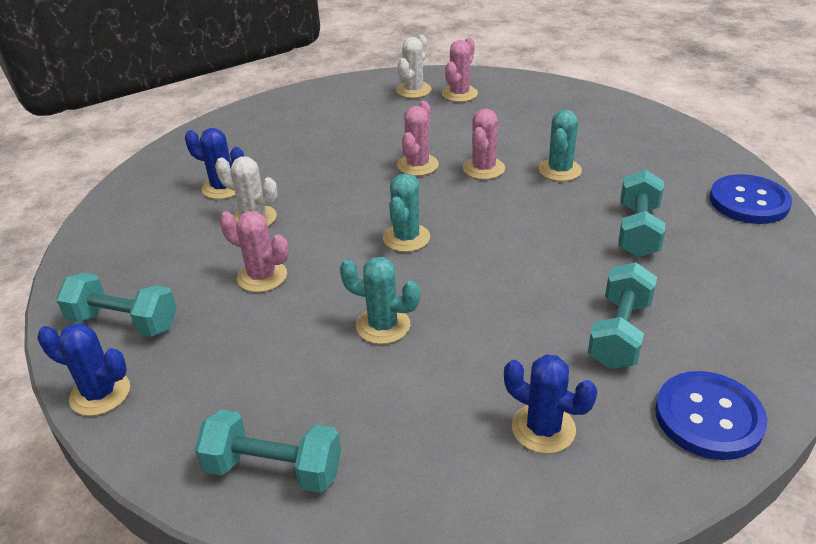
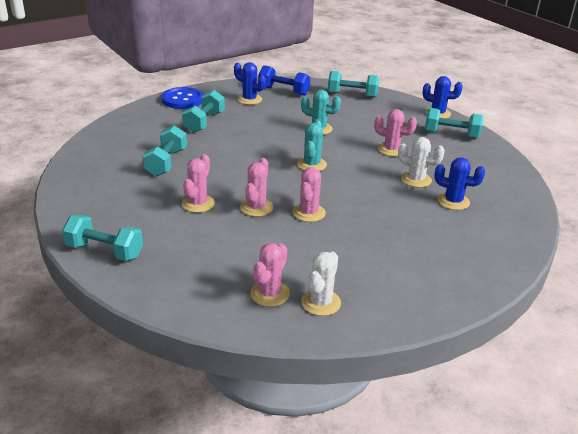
camera: 175 degrees right, 5 degrees down
turquoise cactus [539,110,582,181] -> pink cactus [182,154,215,213]
blue button [710,174,792,224] -> none
none -> turquoise dumbbell [62,215,143,261]
none -> blue dumbbell [258,65,310,96]

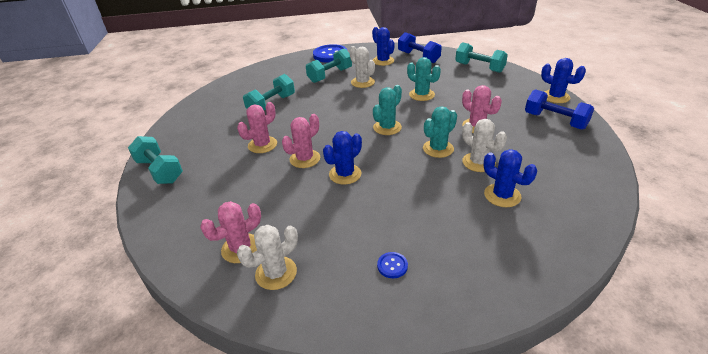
camera: 30 degrees right, 5 degrees up
pink cactus [292,167,326,222] -> blue cactus [323,131,362,185]
turquoise dumbbell [425,108,484,138] -> blue dumbbell [525,89,594,130]
none -> white cactus [349,46,375,88]
none -> blue button [377,252,408,278]
none -> turquoise cactus [423,106,457,158]

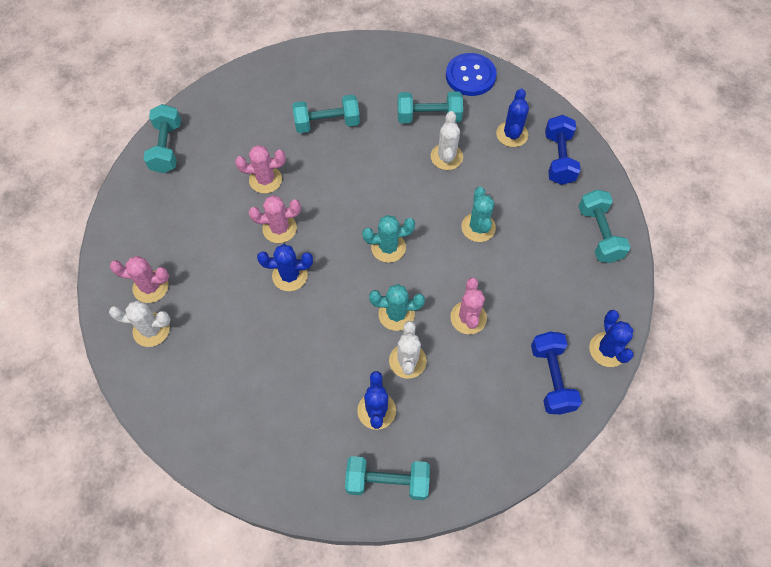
camera: 40 degrees right, 25 degrees up
blue button [377,252,408,278] -> none
none -> turquoise dumbbell [345,456,430,500]

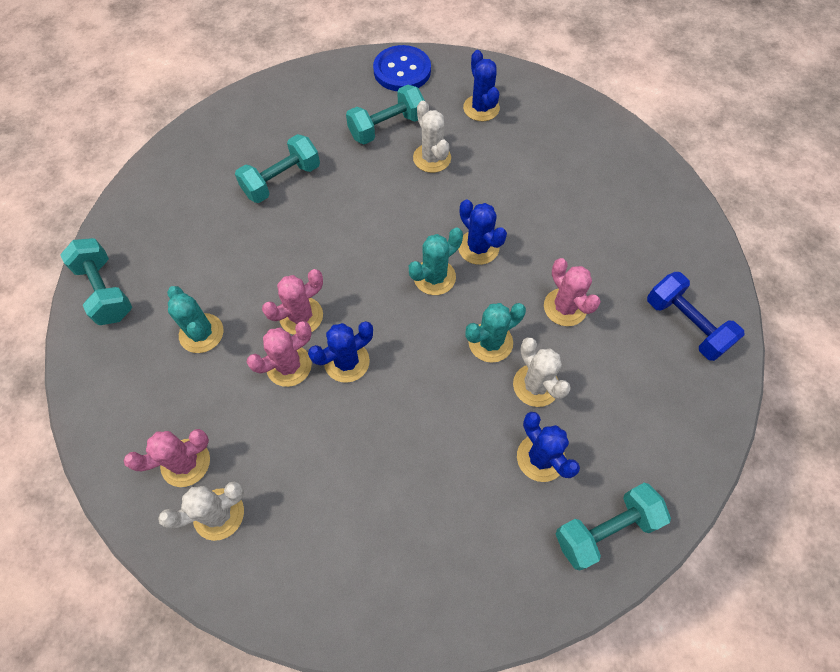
camera: 30 degrees left, 0 degrees up
pink cactus [235,145,285,194] -> pink cactus moved to [246,321,312,387]
turquoise cactus [461,187,496,242] -> turquoise cactus moved to [167,286,224,353]
blue dumbbell [545,115,581,185] -> none
turquoise dumbbell [578,190,631,263] -> none
blue cactus [589,310,634,367] -> blue cactus moved to [458,199,507,265]

